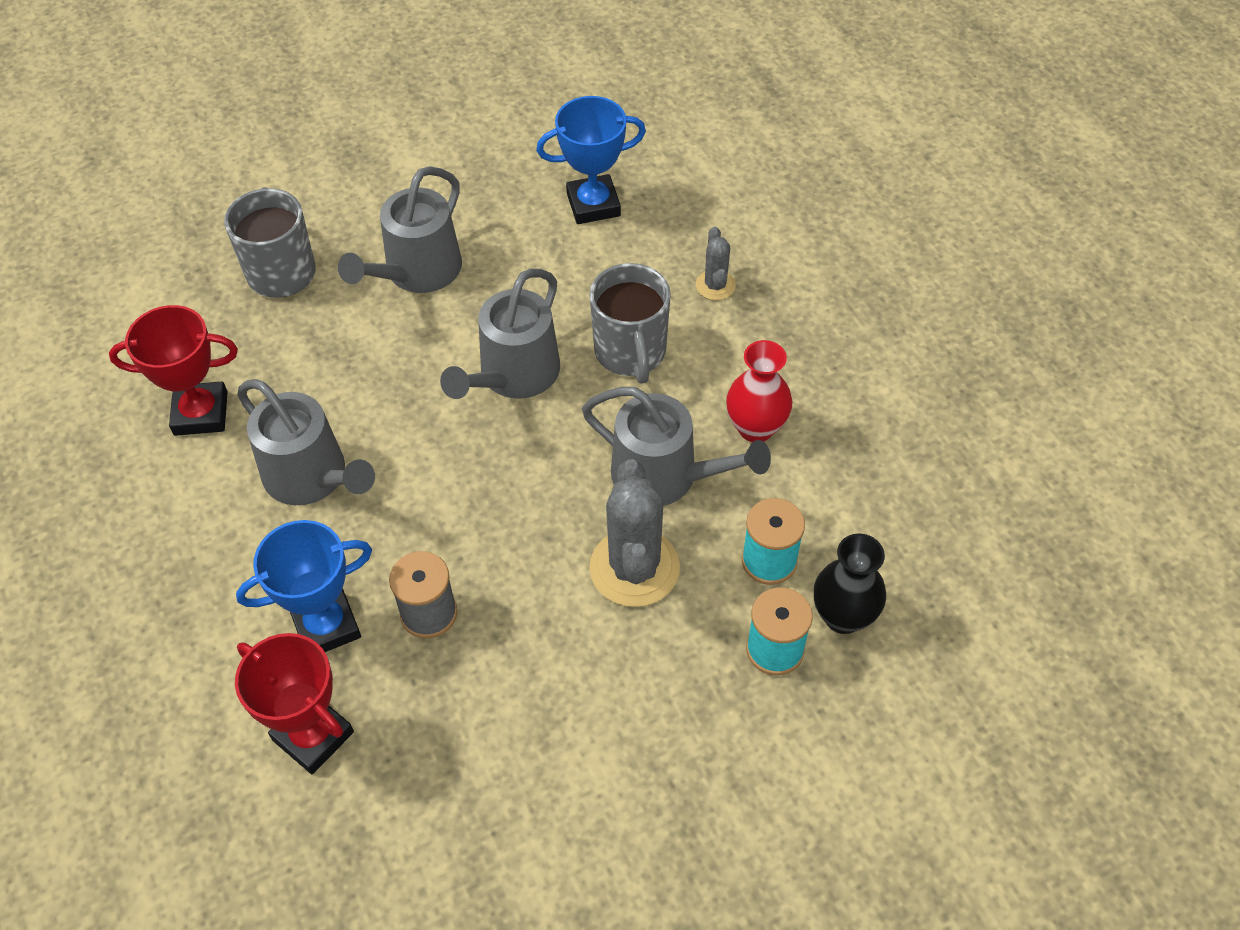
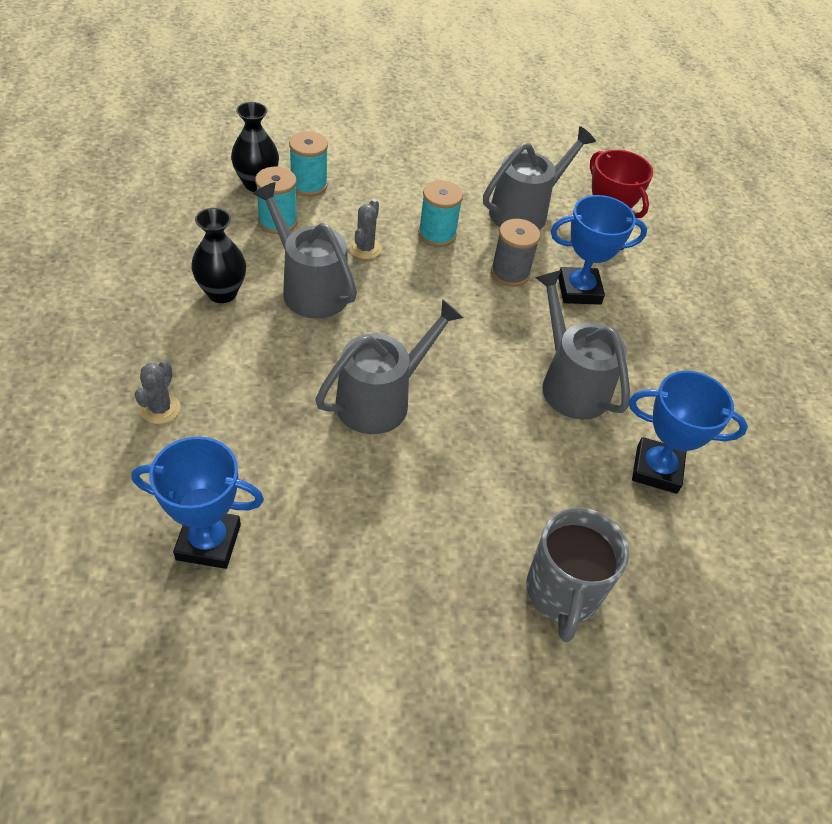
camera: 165 degrees left, 5 degrees down
red trophy [109,305,238,436] -> blue trophy [629,371,748,494]
grey watering can [338,166,462,293] -> grey watering can moved to [483,126,596,230]
grey mug [589,263,671,384] -> none
grey cactus [589,459,680,607] -> grey cactus [349,199,382,259], size x0.51
red vase [726,340,792,442] -> black vase [191,208,246,303]
none -> turquoise spool [418,180,463,247]

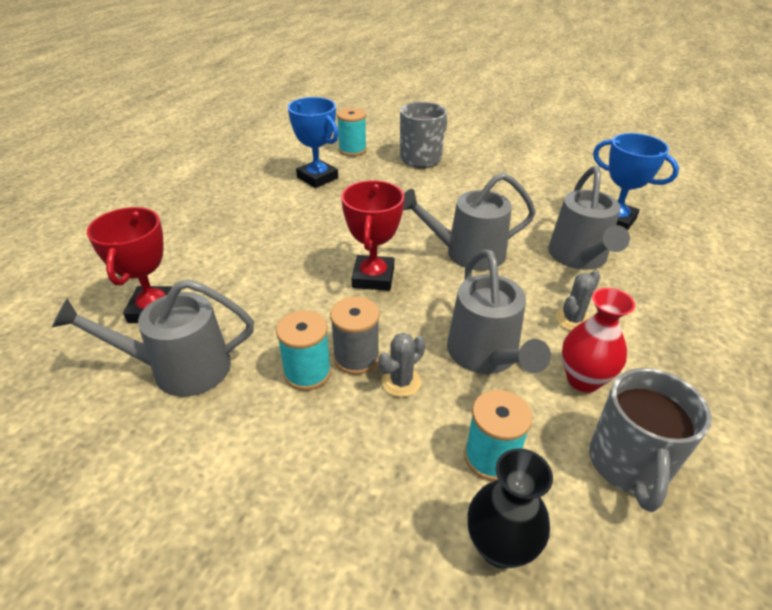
camera: 145 degrees left, 10 degrees down
grey cactus [135,360,180,424] -> grey cactus moved to [555,270,601,331]
black vase [191,208,246,303] -> red vase [562,288,635,392]
turquoise spool [289,131,328,196] -> turquoise spool moved to [337,108,367,156]
grey spool [491,219,540,287] -> grey spool moved to [330,297,380,375]
grey watering can [535,270,630,419] -> grey watering can moved to [548,166,630,270]
blue trophy [551,195,647,305] -> none
none -> red trophy [341,180,404,291]
none -> grey mug [589,368,712,512]

